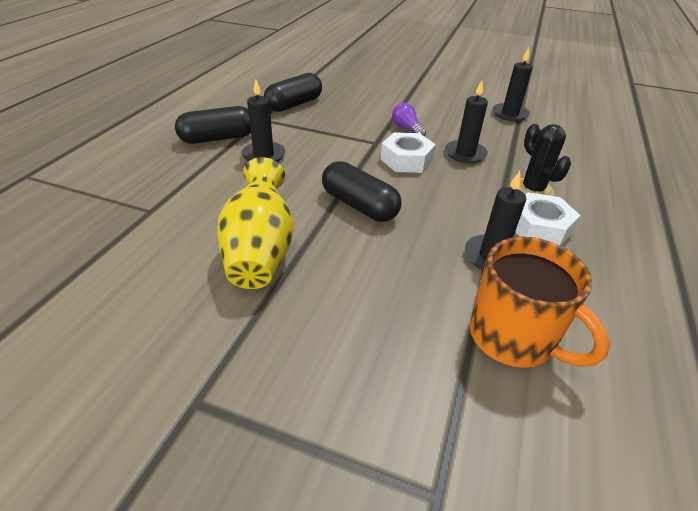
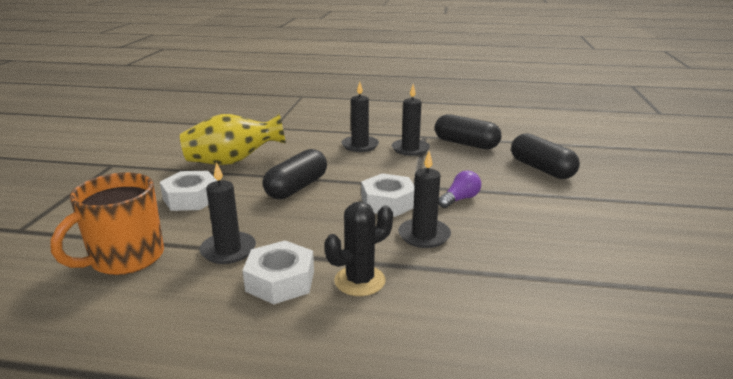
camera: 80 degrees right, 15 degrees down
black capsule [175,106,251,144] -> black capsule moved to [511,133,580,179]
black candle [492,47,533,121] -> black candle moved to [392,84,430,156]
none -> white nut [160,171,217,211]

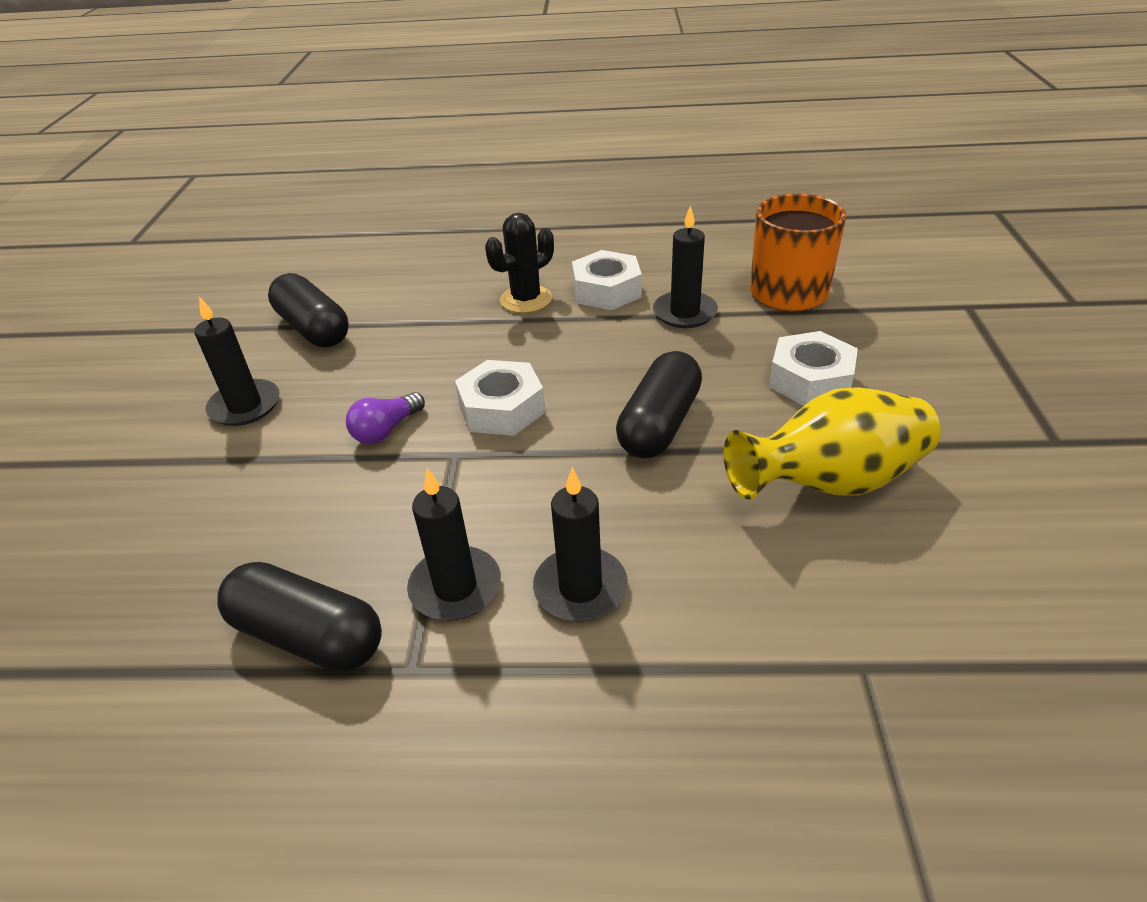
camera: 175 degrees right, 15 degrees up
black candle [398,151,451,248] -> black candle moved to [194,296,280,426]
black capsule [511,133,580,179] -> black capsule moved to [268,273,348,347]

